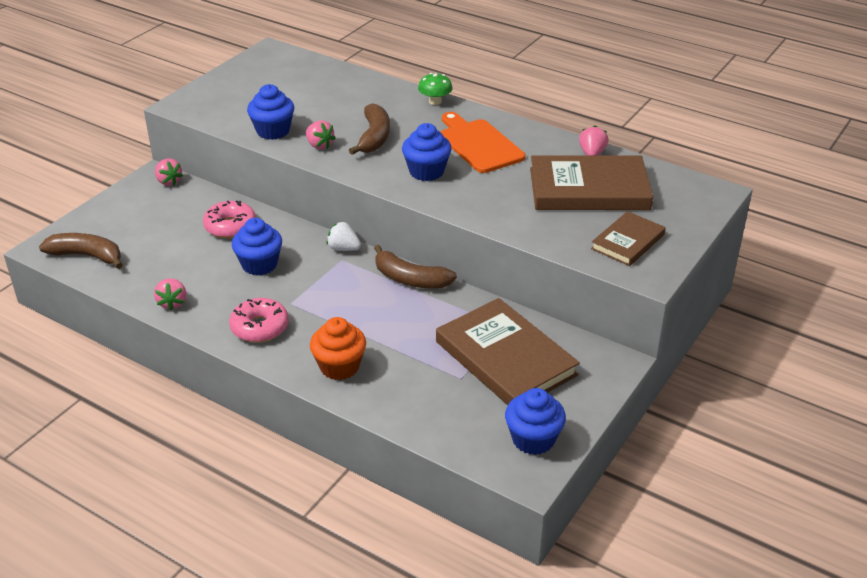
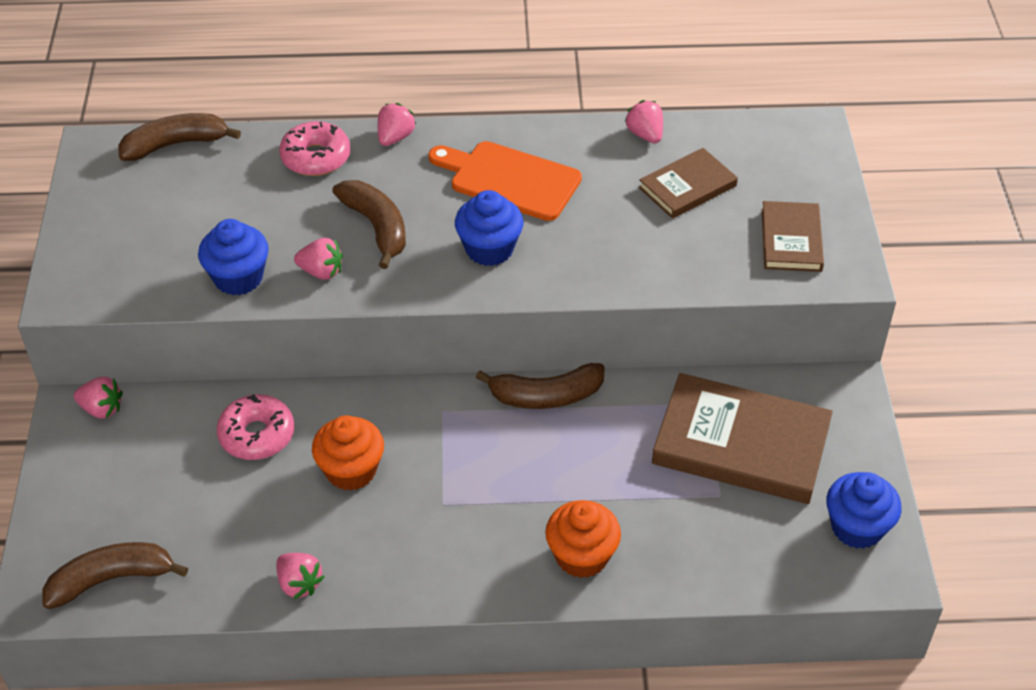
camera: 35 degrees left, 10 degrees up
pink donut [229,298,289,342] -> pink donut moved to [279,121,350,176]
blue cupcake [232,218,282,275] -> orange cupcake [312,415,384,491]
white strawberry [326,222,361,251] -> none
green mushroom [418,73,453,105] -> pink strawberry [378,103,416,146]
brown book [530,155,653,210] -> brown book [639,148,738,219], size x0.56
none -> brown banana [118,113,241,161]

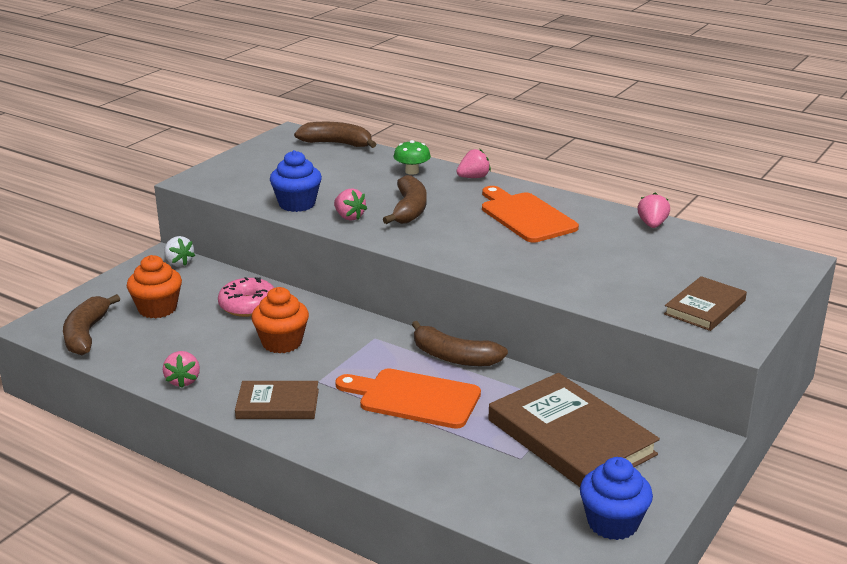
camera: 35 degrees right, 20 degrees down
brown banana [42,542,188,609] -> brown banana turned 105 degrees counterclockwise [63,294,120,355]
pink strawberry [74,377,123,419] -> white strawberry [164,236,195,266]
pink donut [279,121,350,176] -> green mushroom [393,140,431,175]
blue cupcake [455,190,523,266] -> none
orange cupcake [545,500,621,578] -> orange cupcake moved to [127,255,182,318]
brown book [639,148,738,219] -> brown book moved to [235,381,319,419]
none -> orange cutting board [335,368,481,429]

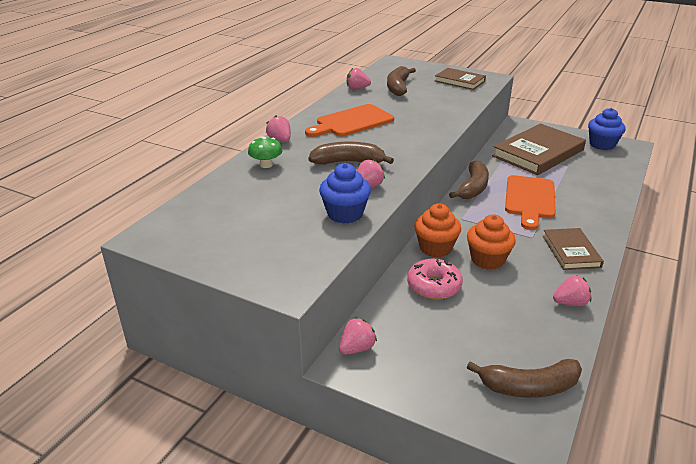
camera: 95 degrees left, 5 degrees up
orange cupcake [127,255,182,318] -> orange cupcake moved to [414,203,461,258]
white strawberry [164,236,195,266] -> pink strawberry [339,317,377,355]
brown banana [294,122,377,148] -> brown banana moved to [387,66,416,96]

